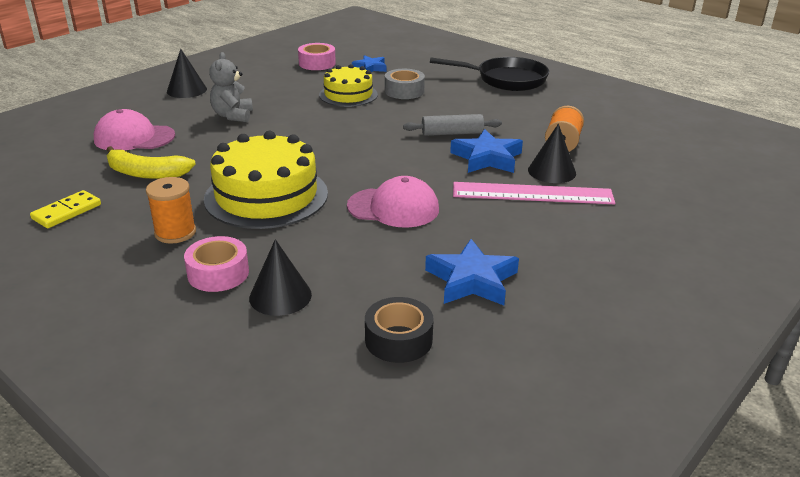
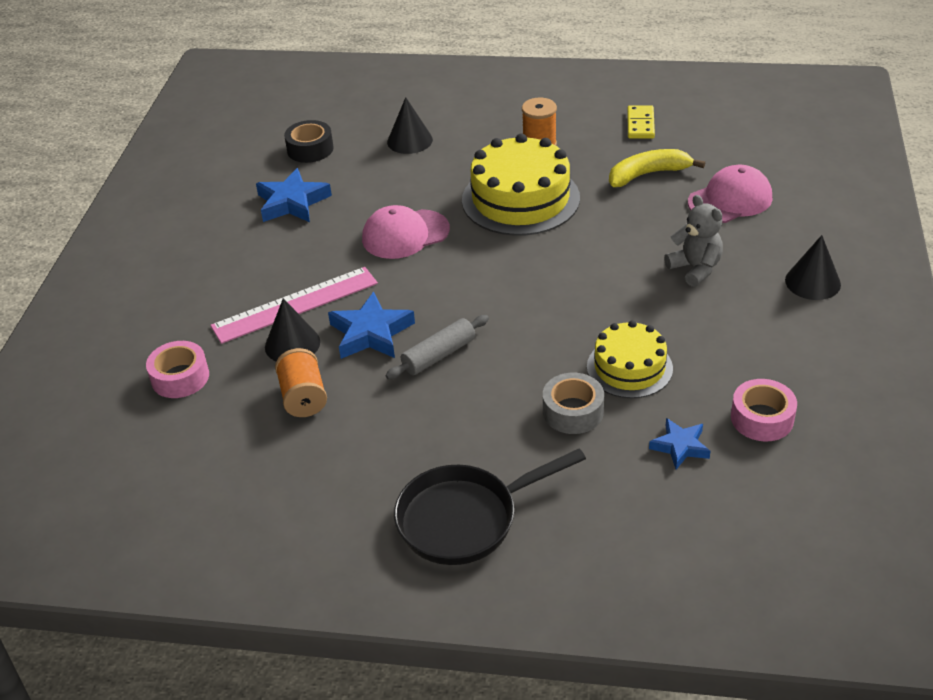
camera: 150 degrees right, 10 degrees up
pink tape [184,236,249,292] -> pink tape moved to [146,341,209,398]

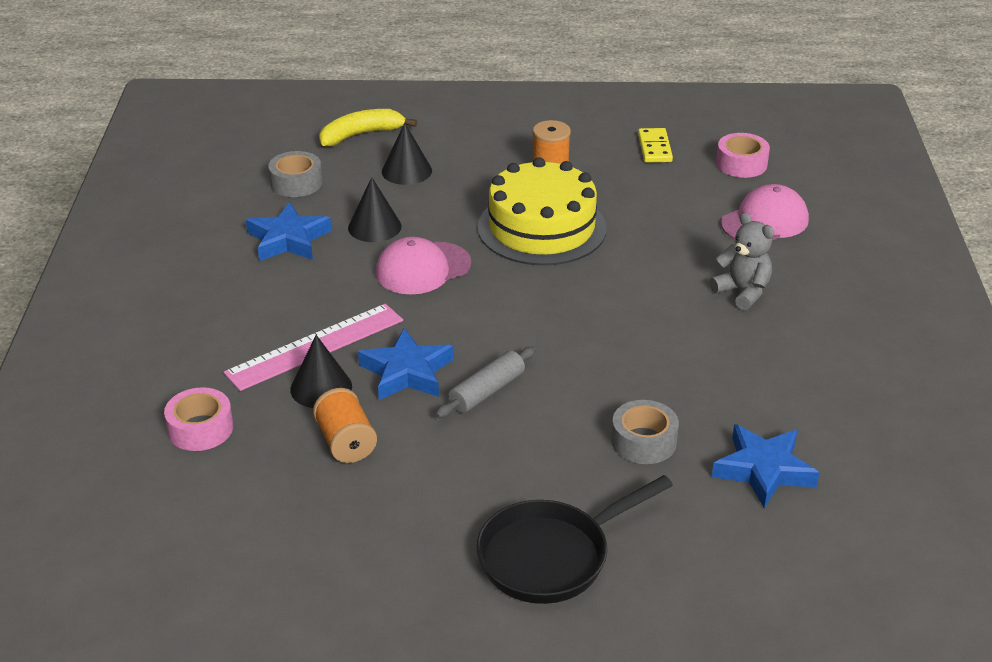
camera: 10 degrees left, 5 degrees down
black tape [284,120,334,163] -> grey tape [268,151,323,197]
yellow cake [587,320,673,398] -> none
yellow banana [609,149,705,187] -> yellow banana moved to [319,109,417,146]
blue star [649,418,711,470] -> blue star [712,424,819,508], size x1.61
pink tape [731,379,797,441] -> pink tape moved to [716,133,770,178]
black cone [785,235,841,300] -> black cone moved to [348,177,401,242]

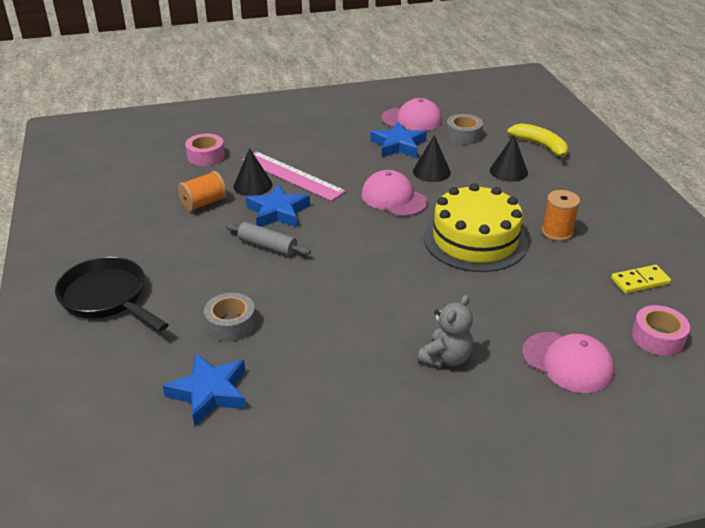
camera: 75 degrees right, 0 degrees up
none -> pink cap [381,98,442,131]

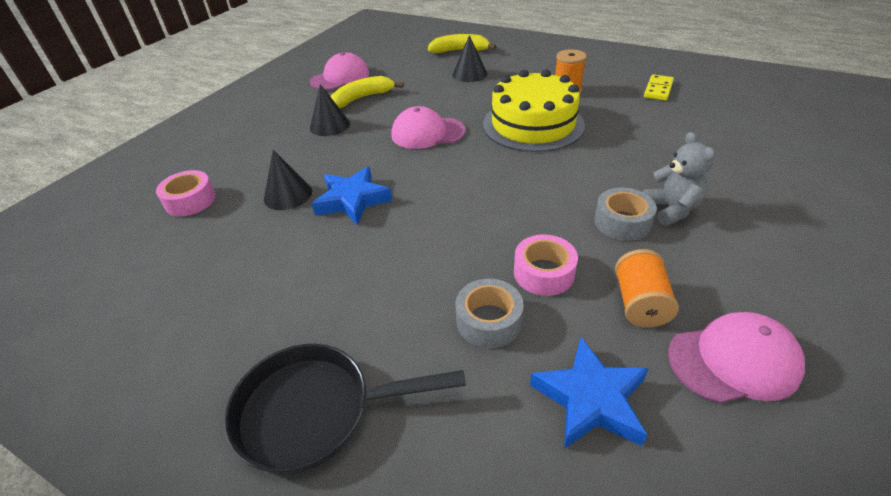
camera: 45 degrees left, 5 degrees up
orange spool [178,171,227,211] -> orange spool moved to [615,249,679,328]
grey rolling pin [225,222,311,256] -> none
pink ruler [242,151,346,201] -> none
blue star [370,122,427,158] -> yellow banana [331,76,404,108]
black cone [413,135,451,182] -> black cone moved to [310,84,350,136]
grey tape [446,114,483,144] -> grey tape moved to [594,188,657,241]
pink cap [522,332,614,393] -> pink cap moved to [668,312,805,403]
pink tape [632,305,690,356] -> pink tape moved to [514,234,578,296]

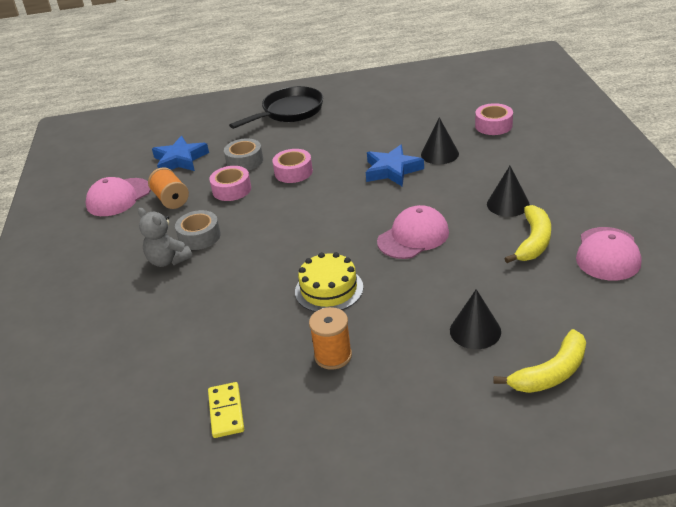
camera: 145 degrees right, 5 degrees down
yellow cake [483,69,585,152] -> yellow cake [295,252,363,312], size x0.61
none -> pink tape [272,149,313,183]

